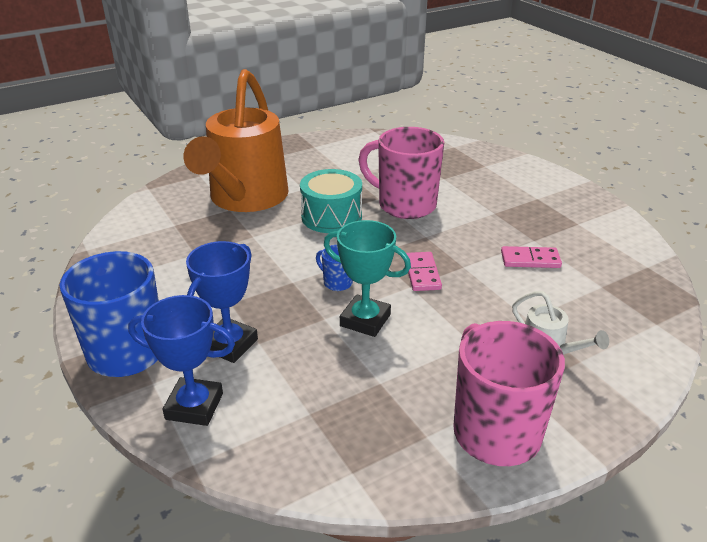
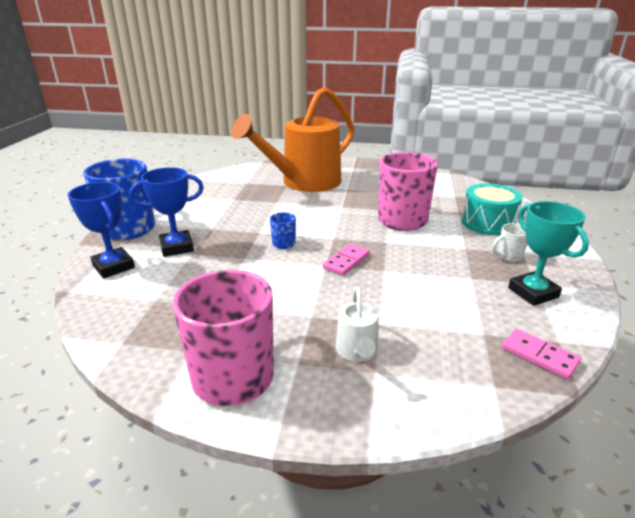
camera: 40 degrees right, 5 degrees down
turquoise drum [300,169,362,233] -> turquoise drum moved to [462,183,523,235]
turquoise trophy [324,220,411,337] -> turquoise trophy moved to [508,201,589,306]
pink domino [501,246,562,268] -> pink domino moved to [502,329,581,380]
none -> white mug [492,223,527,262]

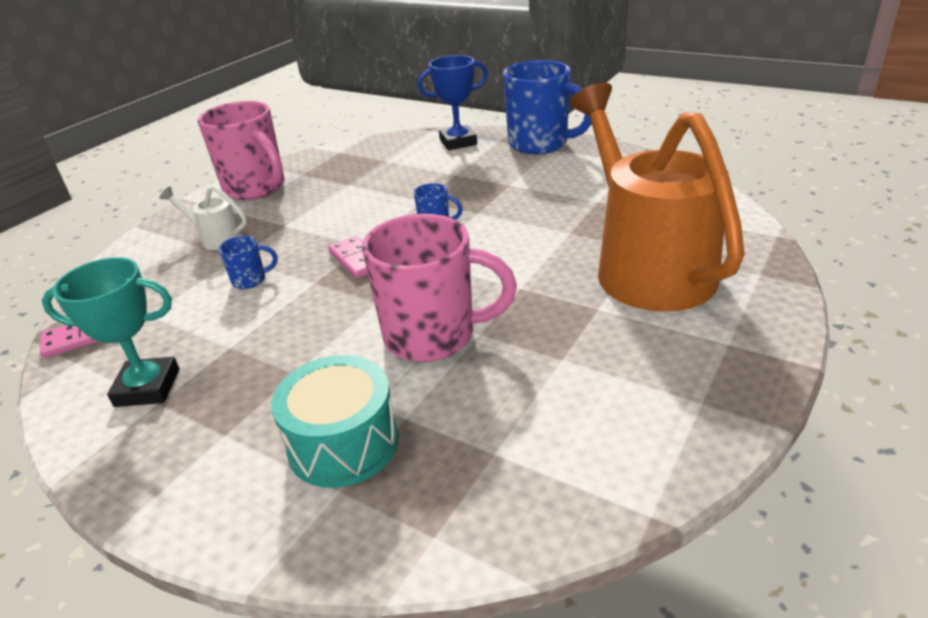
camera: 115 degrees right, 5 degrees up
blue trophy [129,167,204,257] -> none
white mug [492,223,527,262] -> none
none -> blue mug [219,236,278,289]

